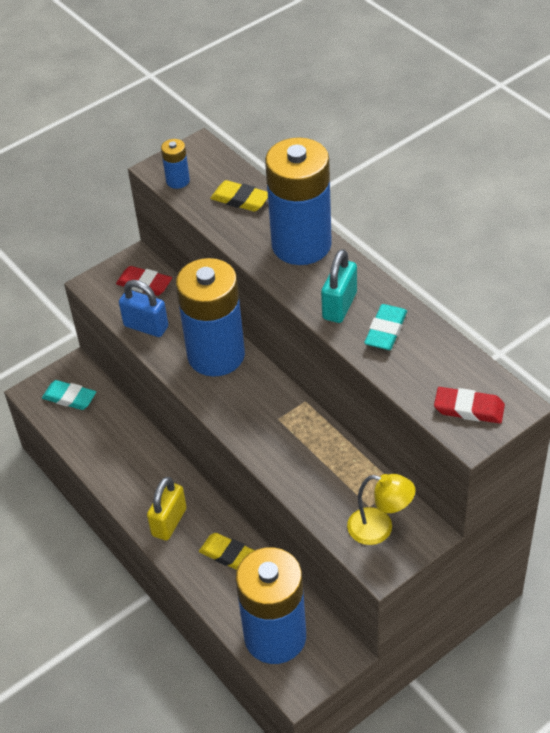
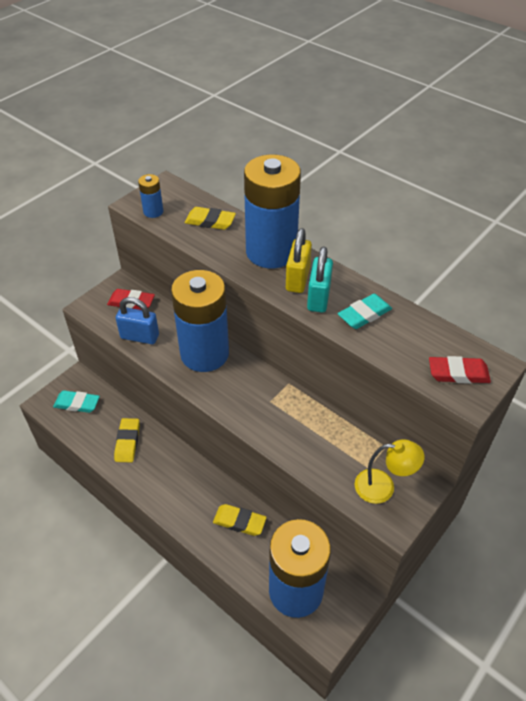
camera: 15 degrees left, 0 degrees up
yellow padlock [147,477,187,541] -> yellow padlock moved to [286,228,312,293]
turquoise eraser [364,304,407,350] -> turquoise eraser turned 45 degrees clockwise [338,294,392,329]
none -> yellow eraser [114,418,140,462]

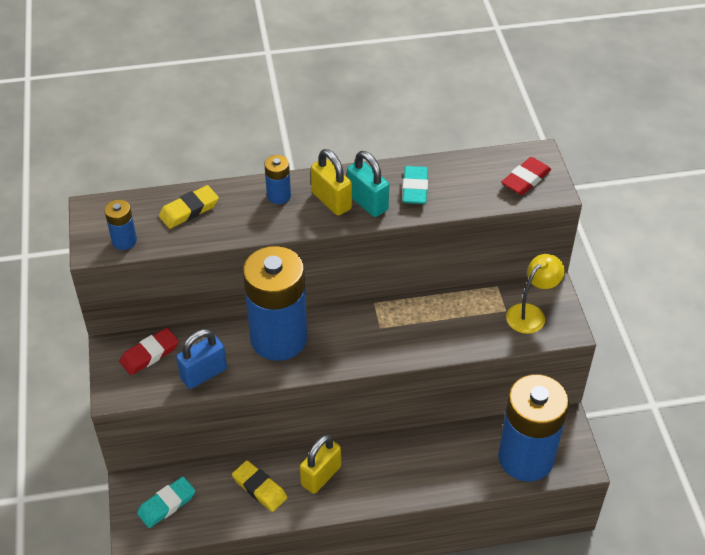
camera: 50 degrees left, 0 degrees up
yellow eraser [213,504,267,536] -> none
blue battery [244,154,301,268] -> blue battery [264,155,291,204], size x0.42
none -> yellow padlock [300,435,341,494]

